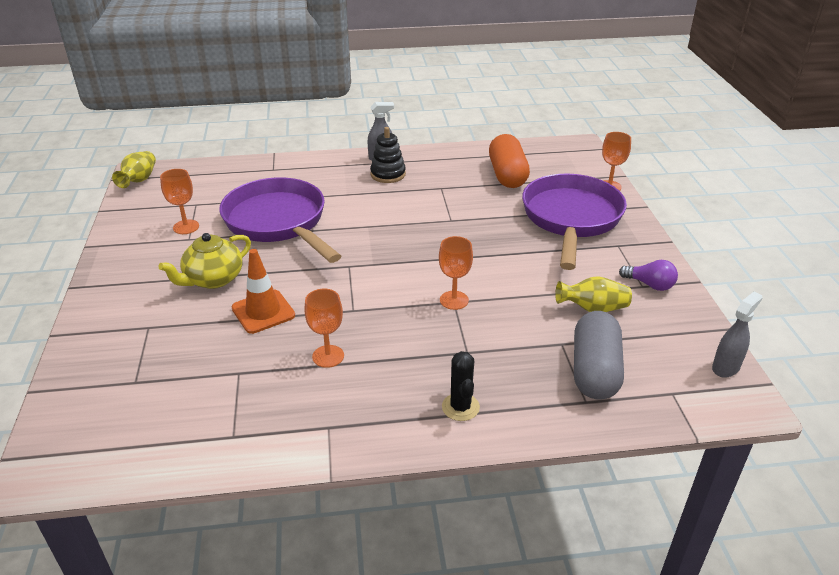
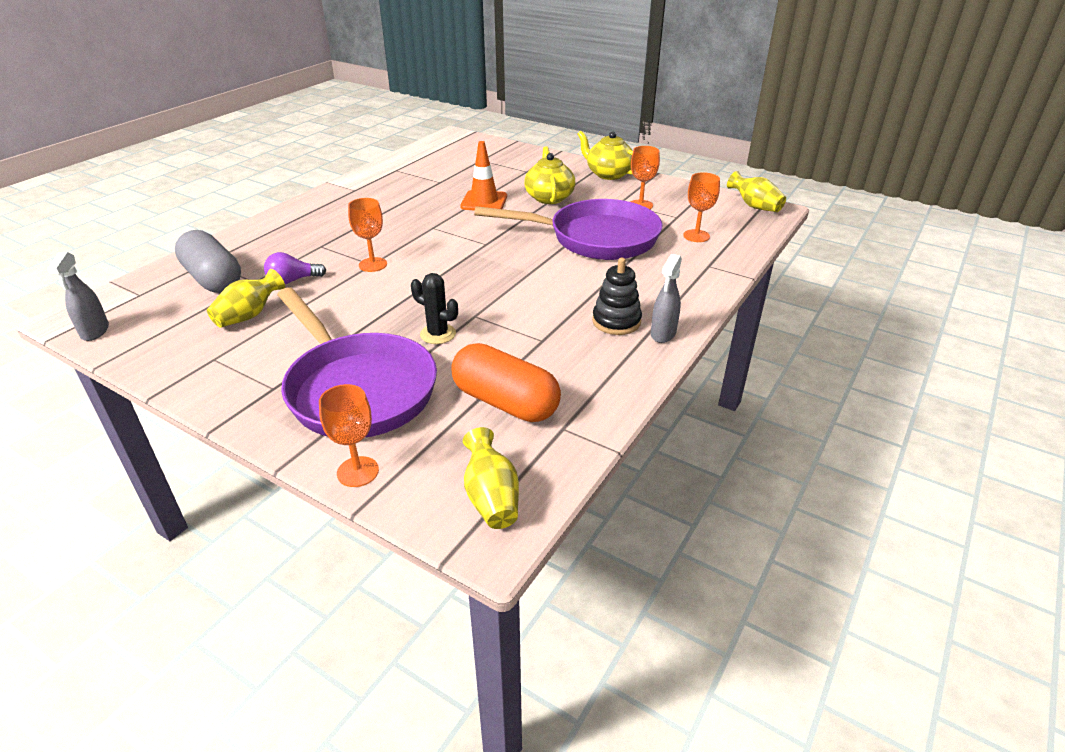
camera: 130 degrees right, 0 degrees up
orange goblet [304,289,344,368] -> orange goblet moved to [683,172,720,242]
black cactus [442,351,480,421] -> black cactus moved to [411,273,458,344]
purple light bulb [619,260,678,291] -> purple light bulb moved to [264,252,326,284]
none -> yellow vase [463,427,519,529]
none -> yellow teapot [577,131,633,180]

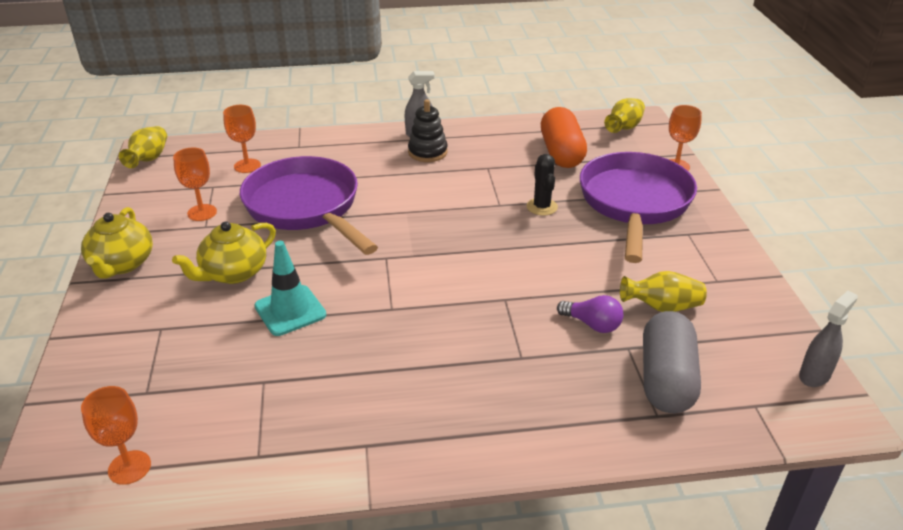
camera: 130 degrees left, 0 degrees up
orange goblet [348,198,387,272] -> orange goblet moved to [81,386,151,485]
orange traffic cone [460,141,507,210] -> turquoise traffic cone [254,241,326,336]

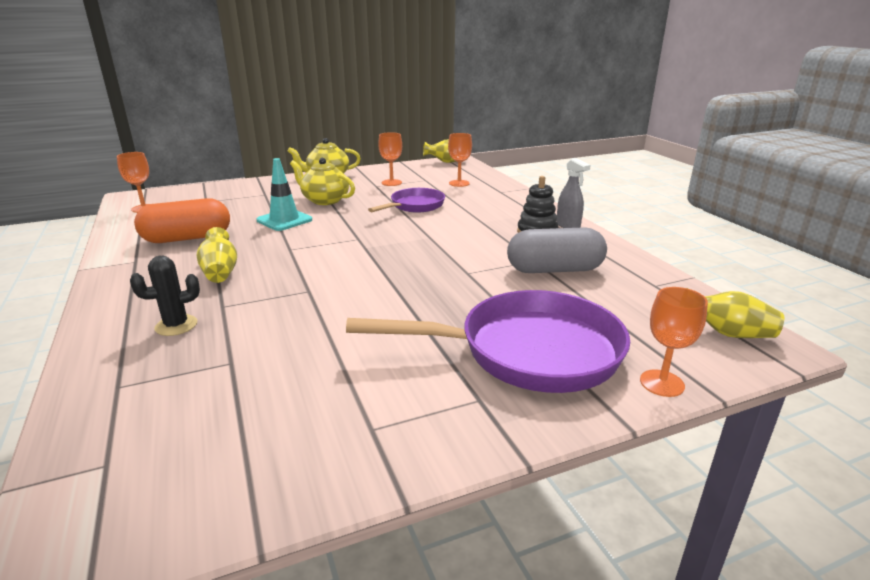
camera: 75 degrees right, 10 degrees down
purple pan [240,156,378,255] -> purple pan [368,188,445,212], size x0.57
black cactus [526,154,558,216] -> black cactus moved to [130,256,200,336]
orange capsule [541,107,587,168] -> orange capsule moved to [134,198,230,243]
purple light bulb [557,295,623,333] -> none
yellow vase [620,271,707,312] -> yellow vase moved to [197,227,237,283]
grey capsule [643,311,701,413] -> grey capsule moved to [507,227,607,273]
grey spray bottle [799,291,858,387] -> none

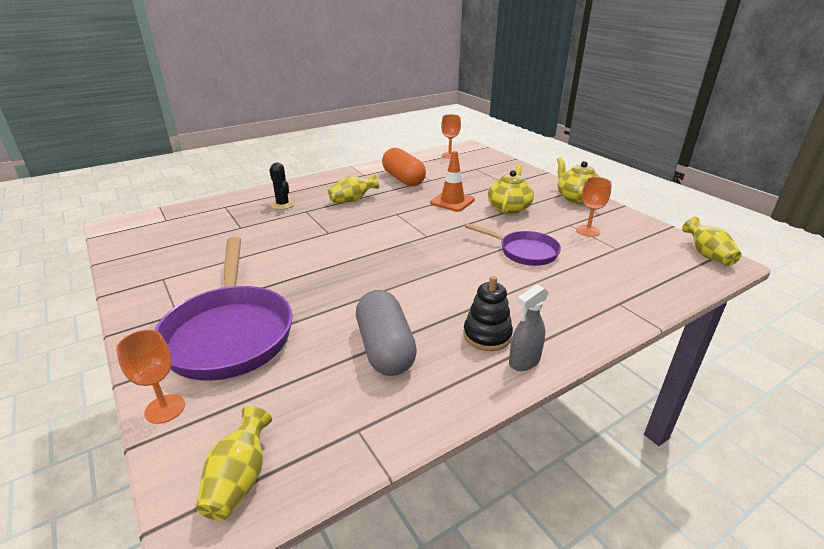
camera: 80 degrees right, 5 degrees up
turquoise traffic cone [256,158,312,231] -> orange traffic cone [430,151,475,212]
orange goblet [448,133,472,187] -> none

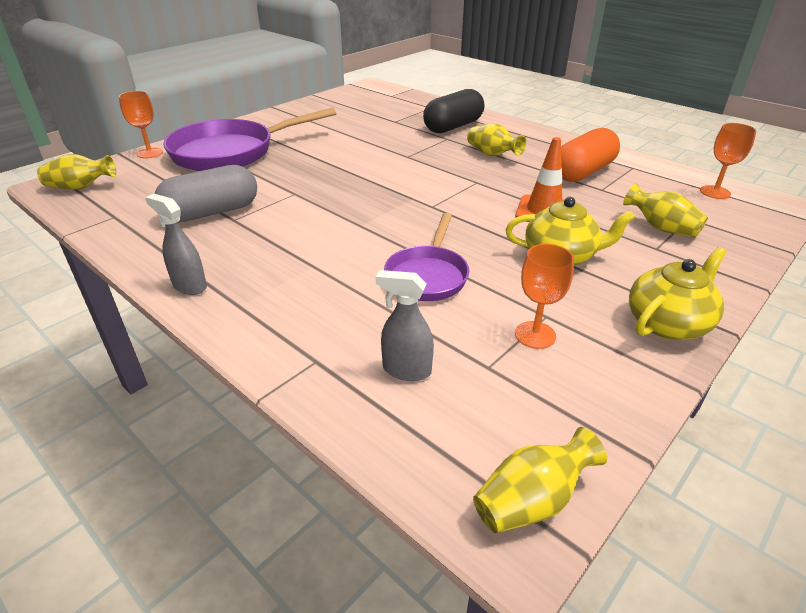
camera: 75 degrees right, 5 degrees up
black cactus [269,163,294,210] -> black capsule [423,89,484,133]
black stacking toy [463,276,513,351] -> none
none -> grey spray bottle [376,270,434,381]
none -> yellow vase [623,183,708,237]

